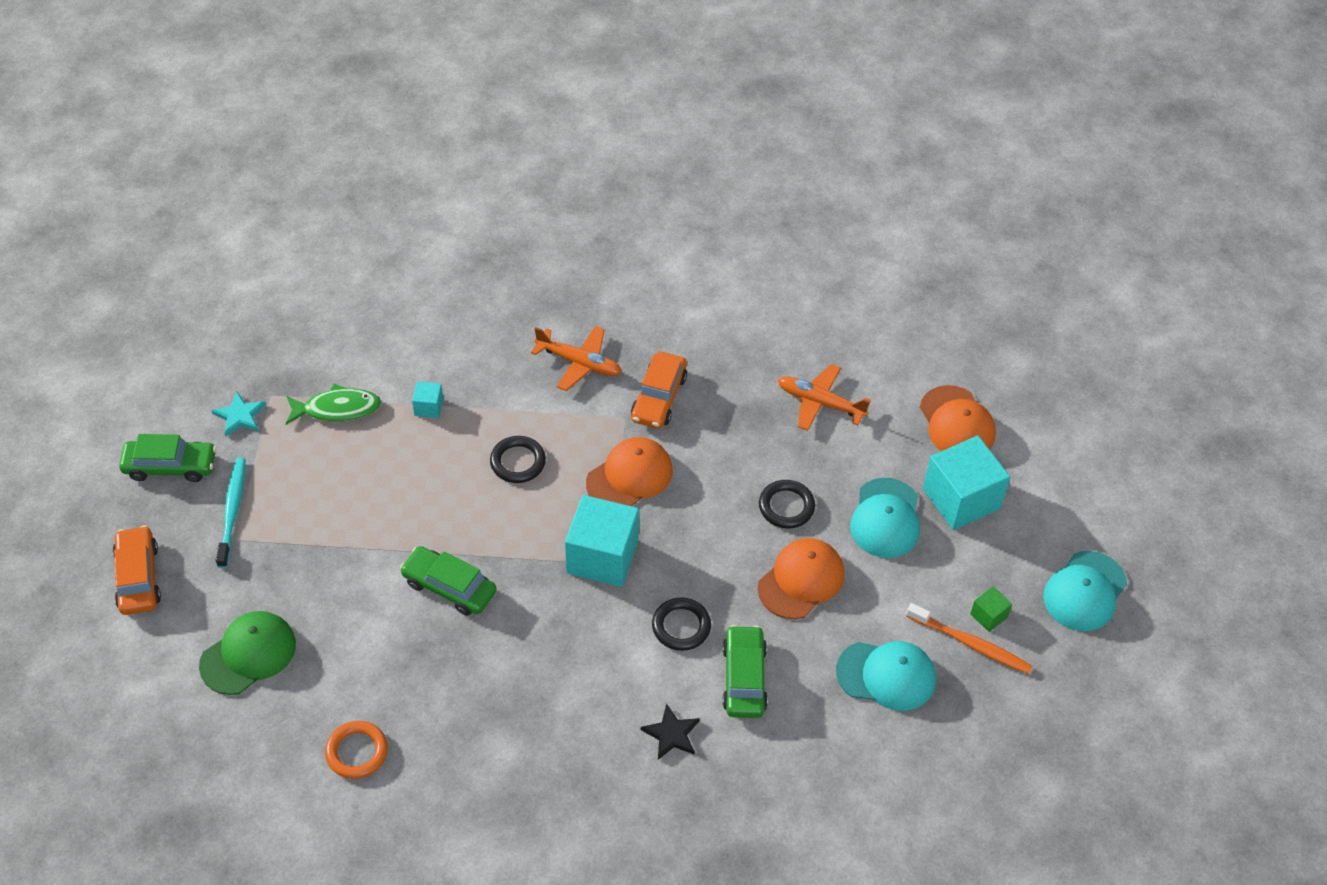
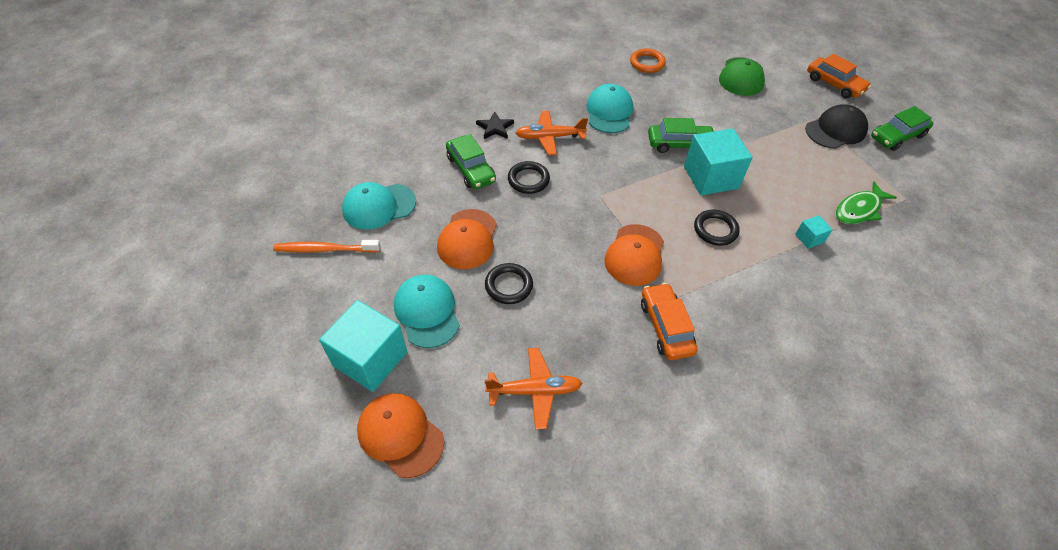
camera: 150 degrees right, 0 degrees up
turquoise star [211,391,266,437] -> none
turquoise toothbrush [216,458,246,568] -> black cap [805,104,868,149]
orange plane [531,326,622,391] -> orange plane moved to [516,111,588,155]
turquoise cube [565,495,639,587] -> turquoise cube moved to [684,128,752,195]
green cube [970,586,1012,632] -> none
turquoise cap [1043,551,1127,631] -> turquoise cap moved to [586,84,633,133]

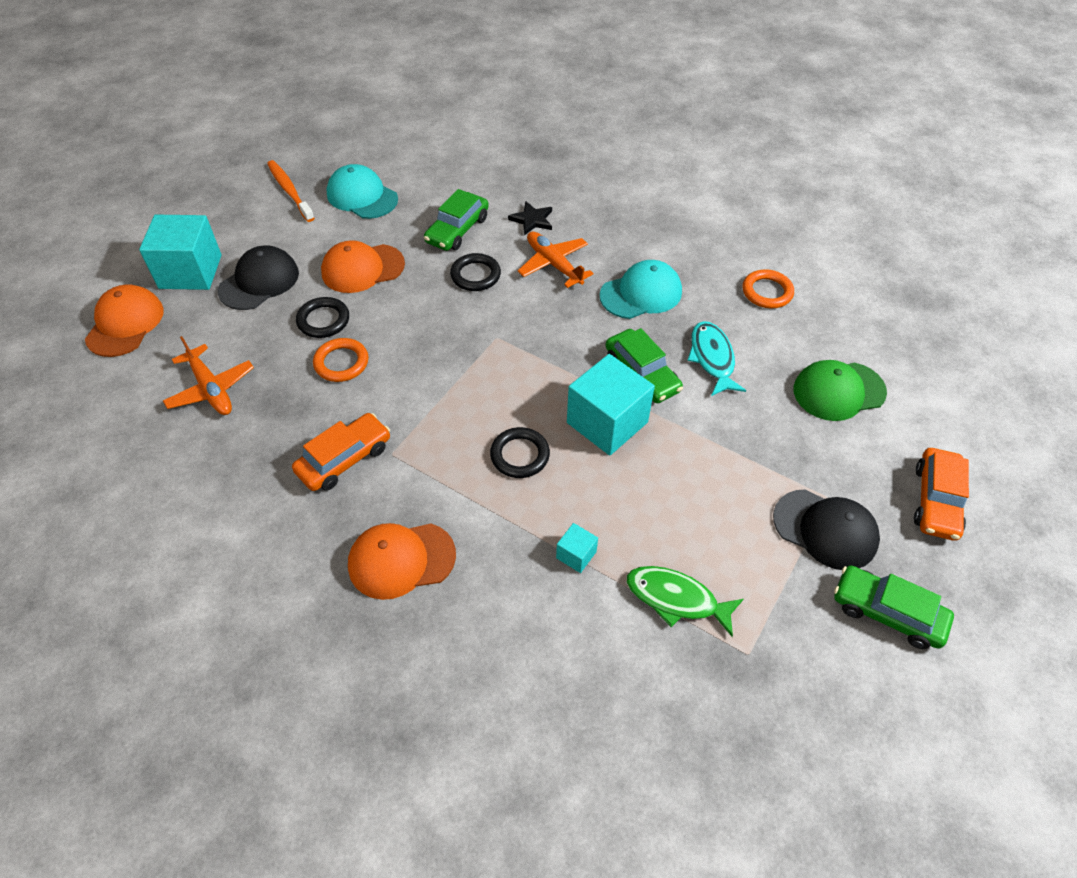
camera: 60 degrees right, 0 degrees up
turquoise cap [394,275,460,348] -> black cap [218,245,299,310]
orange cap [604,224,664,286] -> orange cap moved to [348,523,456,600]
none -> orange ring [313,338,368,382]
none -> turquoise fish [687,321,746,396]

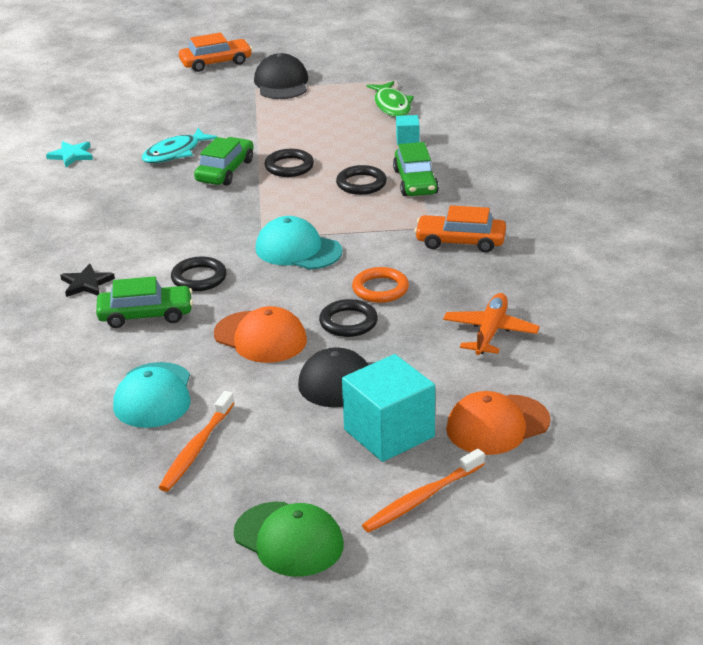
camera: 125 degrees left, 20 degrees down
orange cap [348,523,456,600] -> none
orange plane [518,231,594,288] -> none
turquoise cube [567,354,655,456] -> black ring [265,149,314,177]
turquoise cap [600,260,682,319] -> turquoise cap moved to [256,216,343,270]
orange ring [743,269,794,308] -> turquoise star [46,141,93,167]
green cap [793,360,887,421] -> green cap moved to [234,502,344,577]
green car [834,565,954,649] -> green car moved to [393,142,439,196]
none -> orange toothbrush [362,449,485,532]

